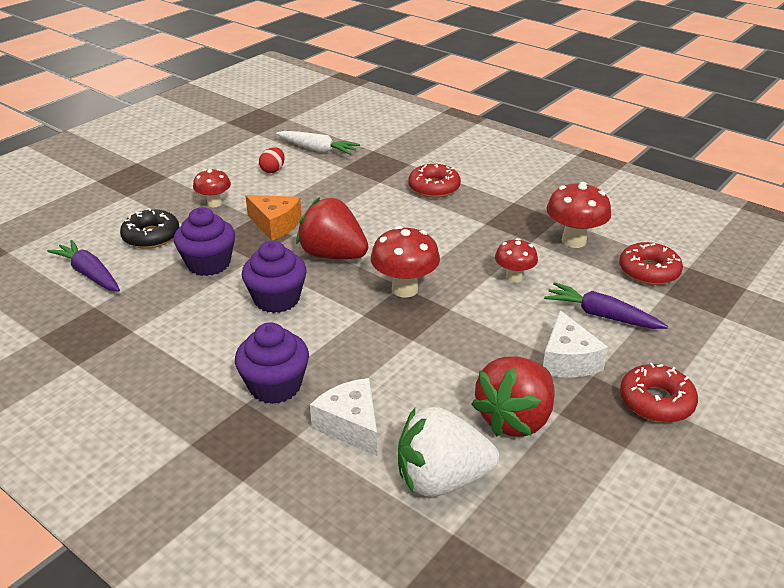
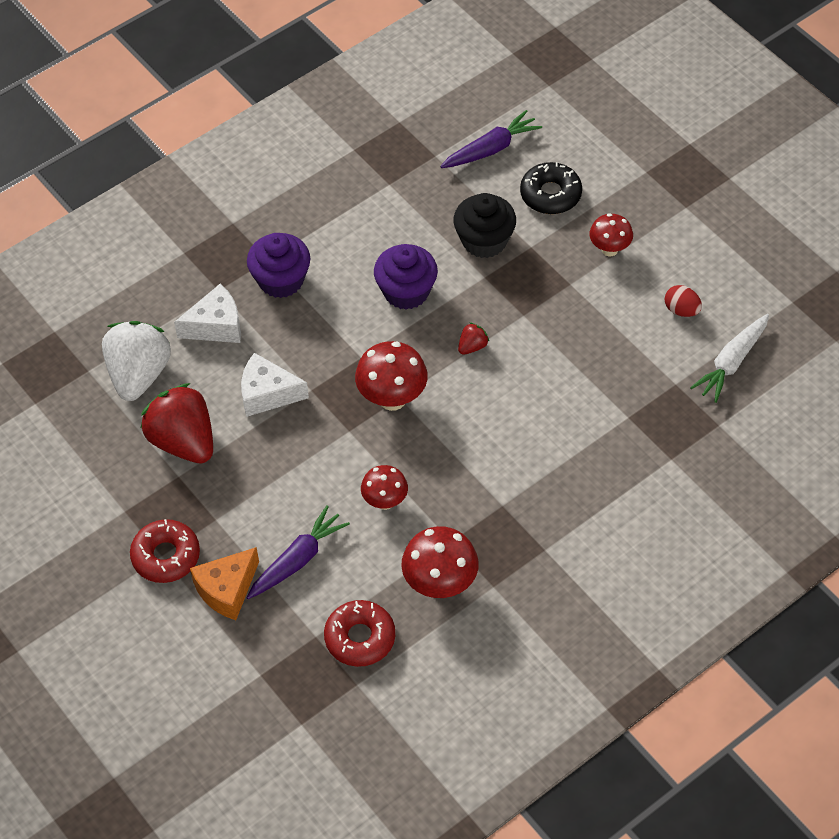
camera: 105 degrees right, 20 degrees up
purple cupcake [174,207,235,276] -> black cupcake [453,193,516,258]
orange cheese [245,195,302,240] -> orange cheese moved to [190,547,259,620]
red strawberry [296,198,368,259] -> red strawberry [458,322,489,355], size x0.42
red donut [408,164,461,198] -> none
white cheese [543,310,608,378] -> white cheese moved to [241,353,309,417]

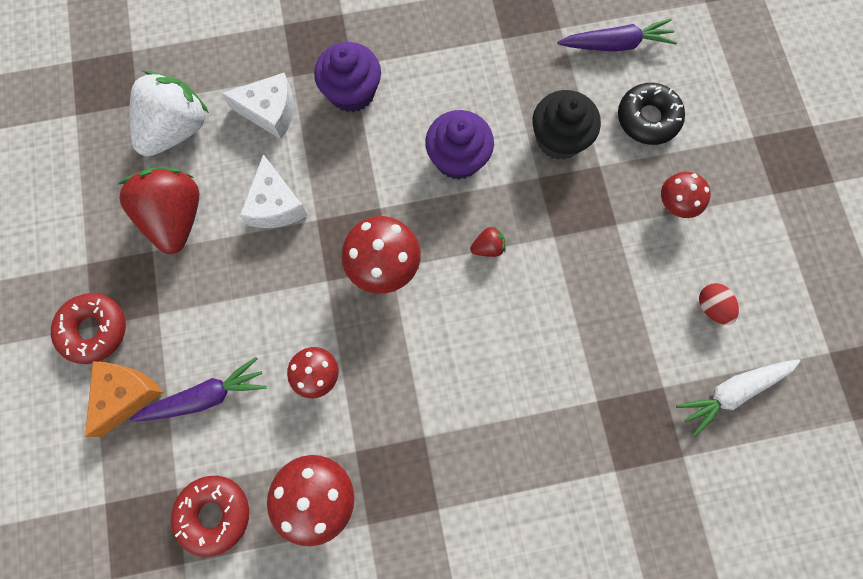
camera: 25 degrees right, 20 degrees up
orange cheese [190,547,259,620] -> orange cheese turned 135 degrees clockwise [85,361,164,437]
white cheese [241,353,309,417] -> white cheese turned 135 degrees counterclockwise [240,154,308,228]

